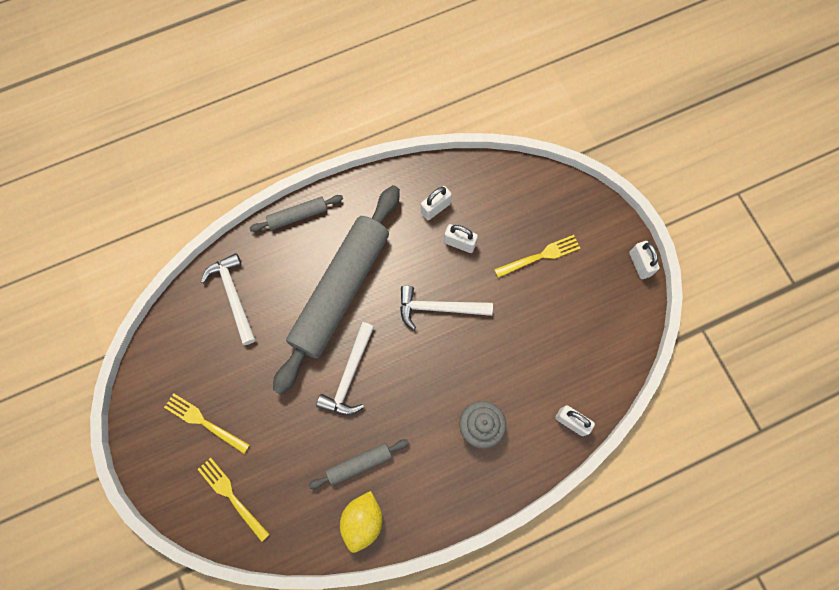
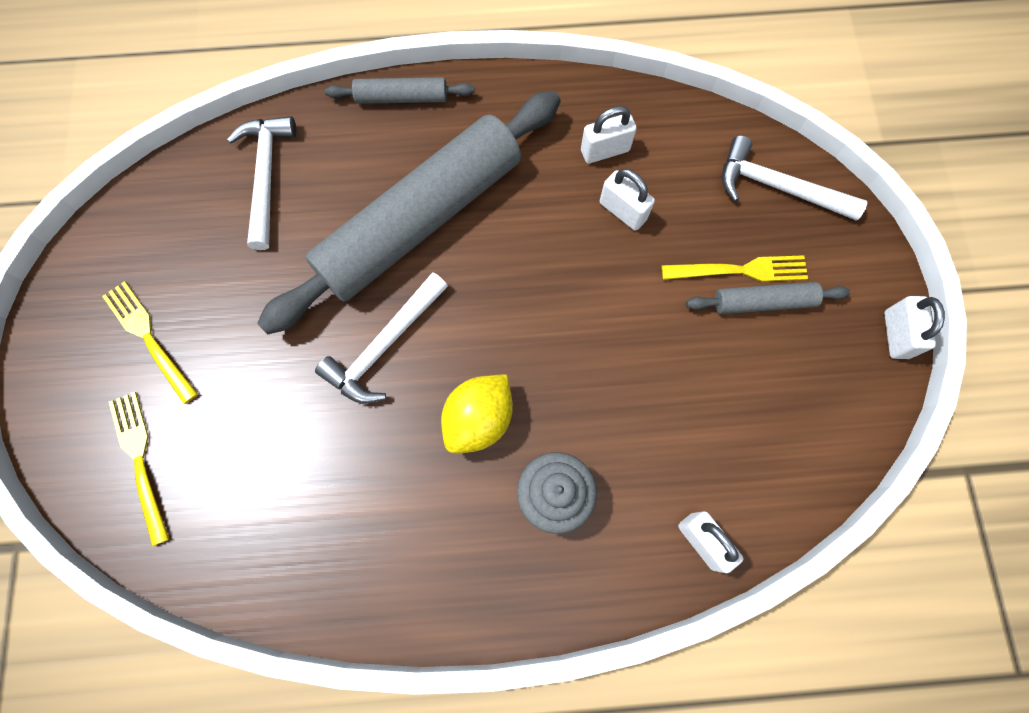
camera: 20 degrees right, 0 degrees up
grey rolling pin [308,439,409,489] -> grey rolling pin moved to [686,282,850,314]
yellow lemon [340,491,383,553] -> yellow lemon moved to [441,374,513,454]
white hammer [400,286,493,330] -> white hammer moved to [722,135,867,220]

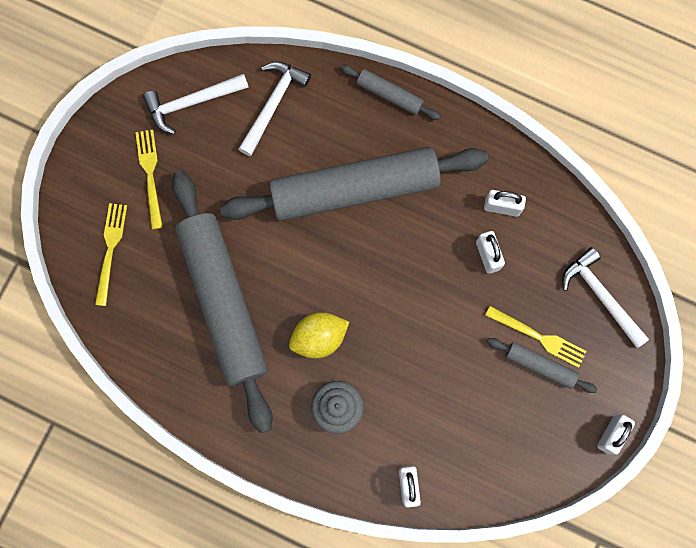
camera: 30 degrees right, 5 degrees up
white hammer [315,272,448,404] -> white hammer moved to [143,74,249,134]
none -> grey rolling pin [172,170,273,433]

